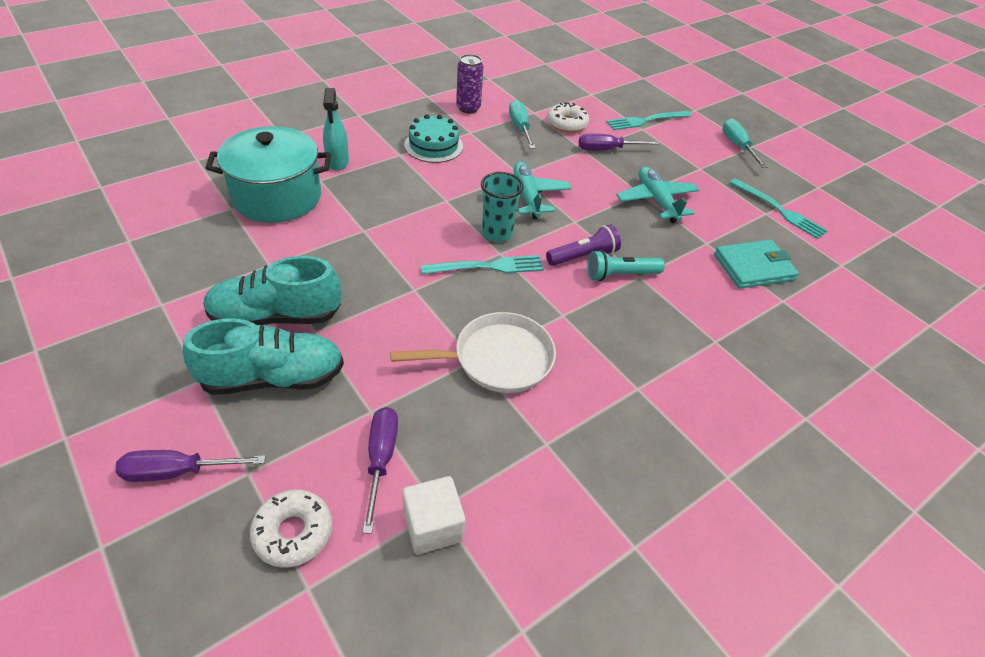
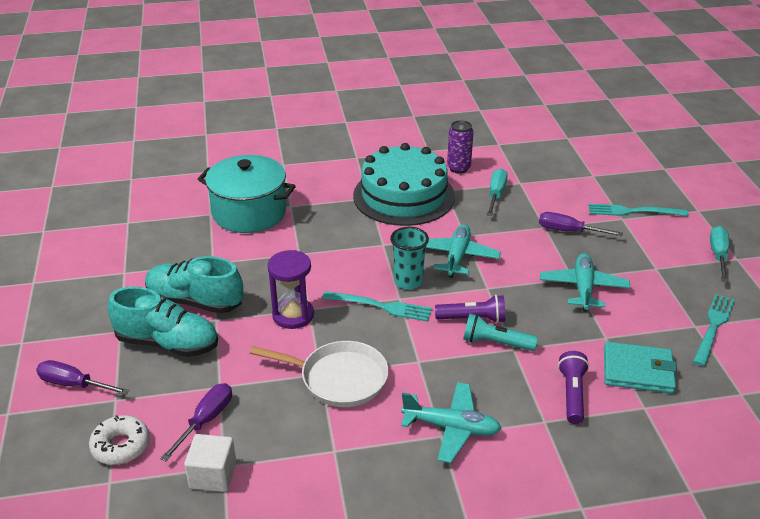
camera: 30 degrees right, 10 degrees down
turquoise spray bottle [323,88,349,171] -> none
turquoise cake [404,114,463,163] -> turquoise cake [353,143,455,226], size x1.86
white donut [547,102,589,133] -> none
turquoise fork [730,178,828,239] -> turquoise fork turned 135 degrees counterclockwise [693,294,735,366]
none -> purple hourglass [267,250,314,329]
none -> turquoise plane [401,382,502,463]
none -> purple flashlight [558,351,589,424]

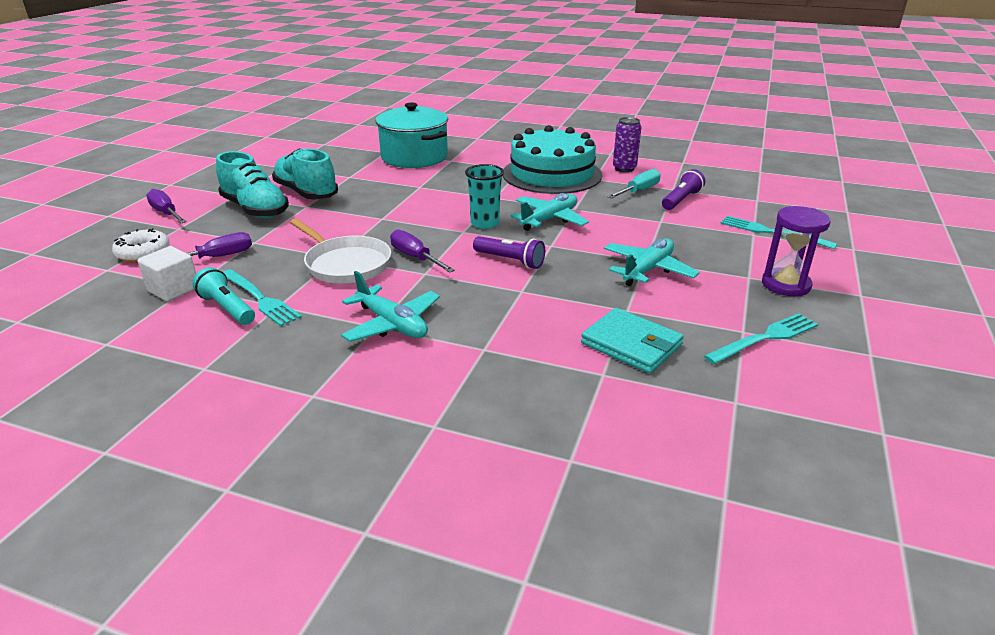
camera: 30 degrees right, 5 degrees down
purple hourglass [267,250,314,329] -> purple hourglass moved to [762,206,831,296]
turquoise fork [322,291,432,322] -> turquoise fork moved to [223,269,302,326]
turquoise flashlight [463,314,538,351] -> turquoise flashlight moved to [192,267,255,325]
purple screwdriver [539,212,623,236] -> purple screwdriver moved to [390,229,455,273]
purple flashlight [558,351,589,424] -> purple flashlight moved to [662,169,705,210]
turquoise screwdriver [710,226,729,282] -> none

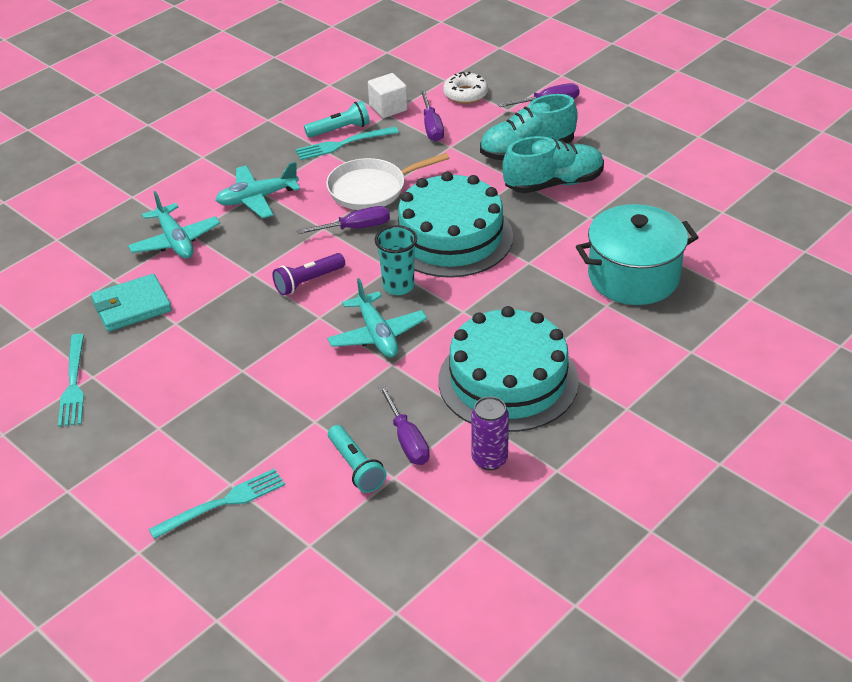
camera: 115 degrees right, 10 degrees up
turquoise plane [604,238,700,286] -> turquoise plane moved to [128,191,220,259]
turquoise screwdriver [607,169,661,199] -> purple screwdriver [378,385,430,465]
purple flashlight [662,169,705,210] -> turquoise flashlight [328,425,387,493]
purple hourglass [762,206,831,296] -> none
none -> turquoise cake [393,172,513,278]

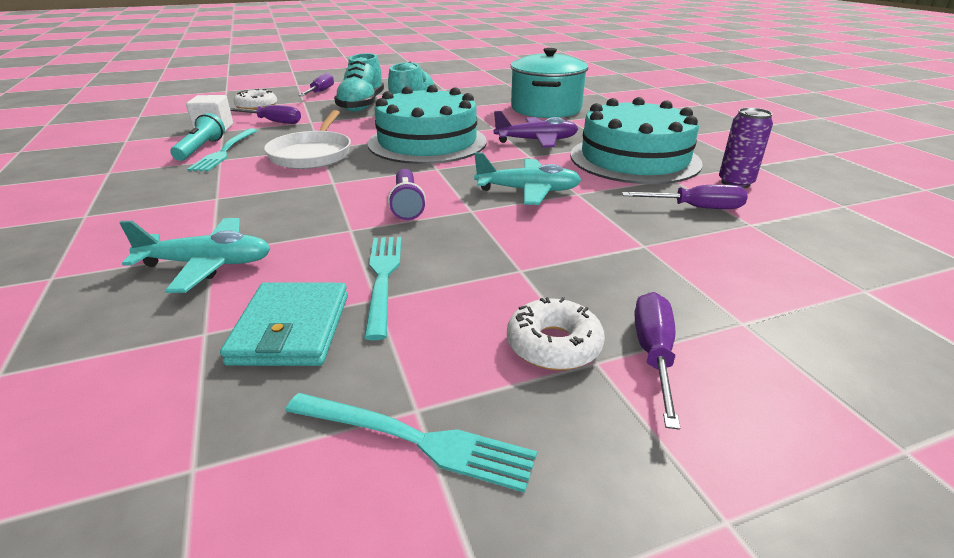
camera: 65 degrees left, 10 degrees down
turquoise fork [149,468,285,539] -> turquoise fork moved to [364,237,402,340]
turquoise plane [216,162,300,218] -> none
purple screwdriver [297,206,390,234] -> purple screwdriver moved to [635,292,680,430]
turquoise flashlight [328,425,387,493] -> none
turquoise cup [375,225,417,295] -> none
none -> purple plane [494,111,578,148]
none -> white donut [507,297,605,370]

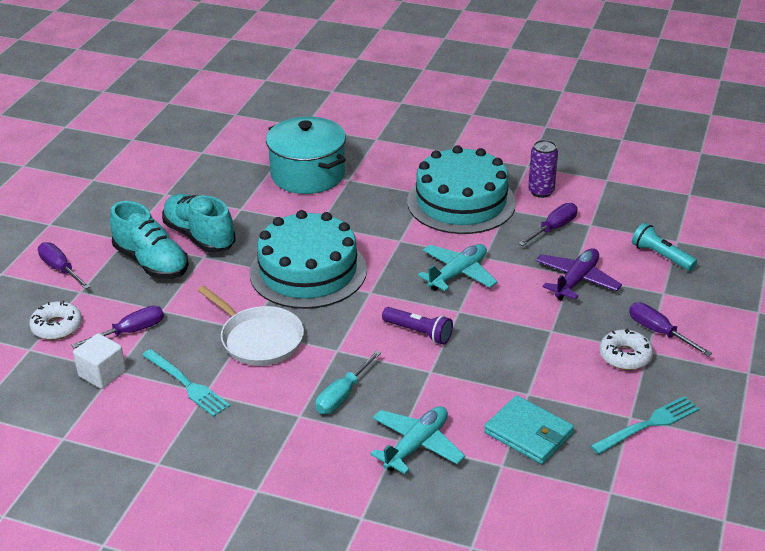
camera: 50 degrees left, 5 degrees up
turquoise flashlight [171,113,225,161] -> turquoise flashlight moved to [632,223,697,271]
turquoise fork [364,237,402,340] -> none
purple plane [494,111,578,148] -> purple plane moved to [536,248,622,300]
none -> turquoise screwdriver [315,350,381,414]

